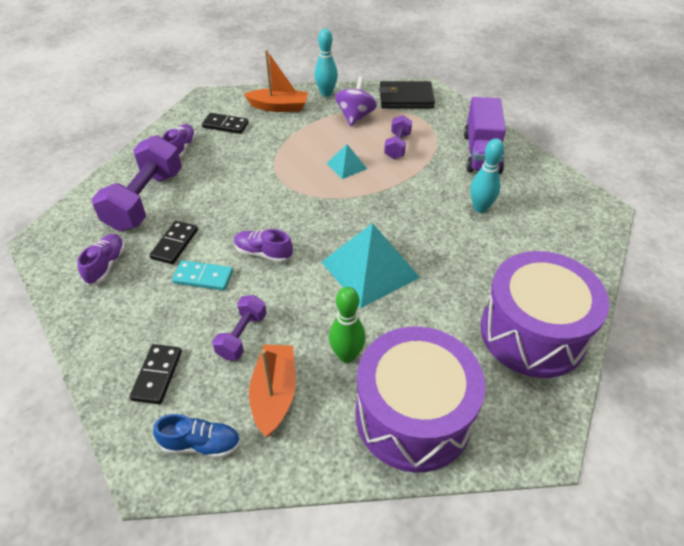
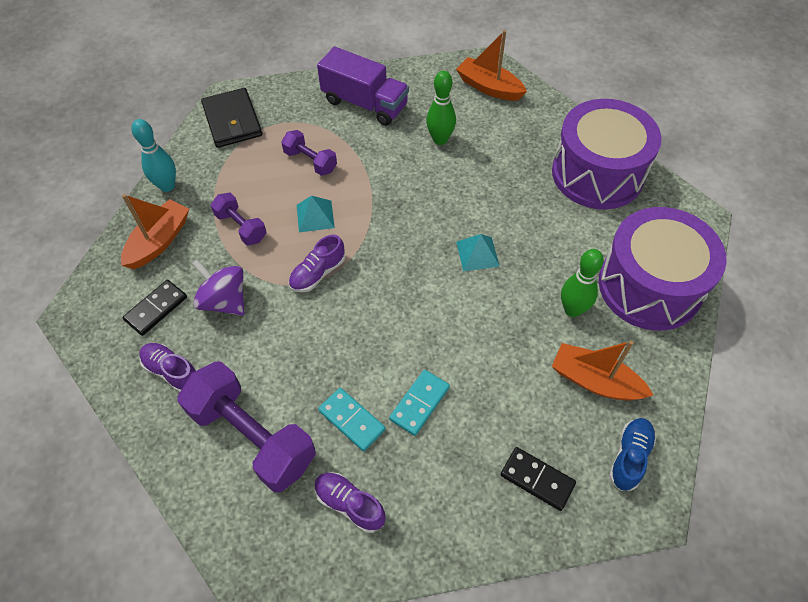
camera: 65 degrees left, 10 degrees up
black domino [149,221,198,264] -> turquoise domino [318,388,385,451]
purple dumbbell [212,295,267,360] -> purple dumbbell moved to [211,193,266,245]
purple shoe [234,229,293,263] -> purple shoe moved to [289,235,345,292]
turquoise pyramid [322,223,420,308] -> turquoise pyramid [456,234,500,271], size x0.50
purple spinning top [335,77,377,126] -> purple spinning top moved to [192,259,244,316]
black wallet [379,81,435,108] -> black wallet turned 45 degrees counterclockwise [201,88,262,148]
turquoise bowling pin [470,138,504,213] -> green bowling pin [426,71,456,145]
none -> orange boat [456,30,527,101]

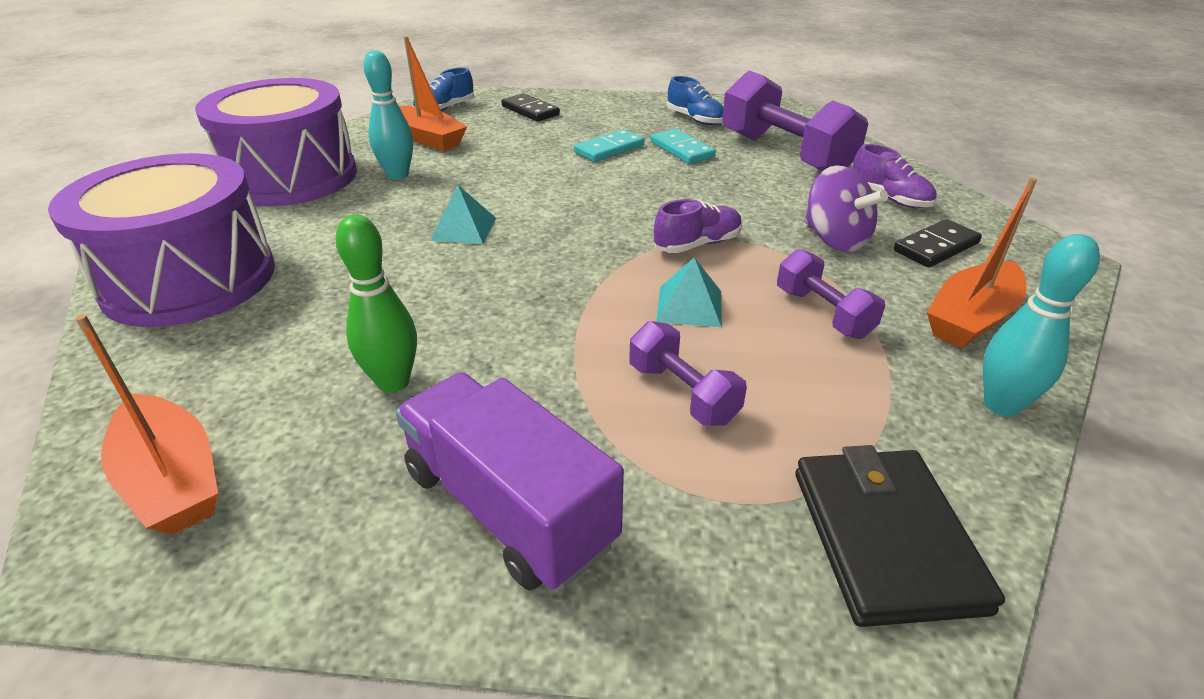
camera: 165 degrees left, 20 degrees down
purple shoe [315,472,386,533] -> blue shoe [667,76,723,125]
green bowling pin [561,249,604,317] -> turquoise bowling pin [363,50,413,180]

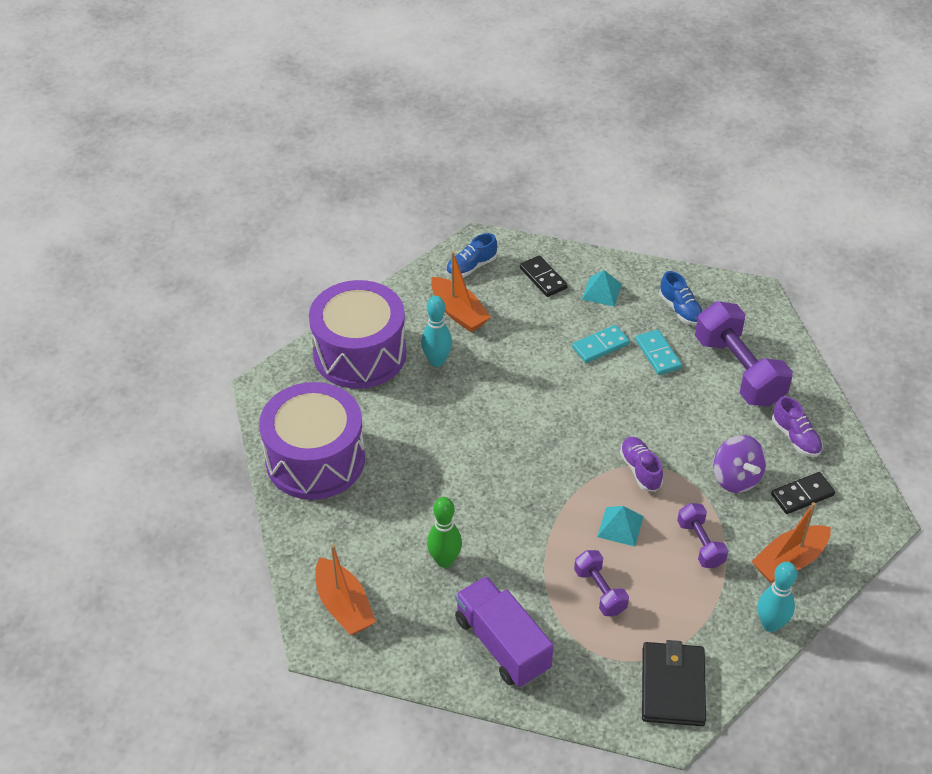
camera: 10 degrees right, 10 degrees up
turquoise pyramid [430,185,496,244] -> turquoise pyramid moved to [582,270,622,307]
purple shoe [654,199,742,253] -> purple shoe turned 90 degrees counterclockwise [620,437,663,492]

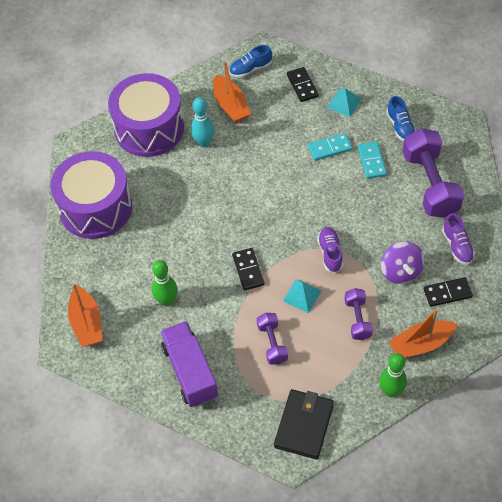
camera: 15 degrees right, 10 degrees up
turquoise bowling pin [757,562,797,632] -> green bowling pin [379,353,407,397]
none -> black domino [232,248,265,290]

